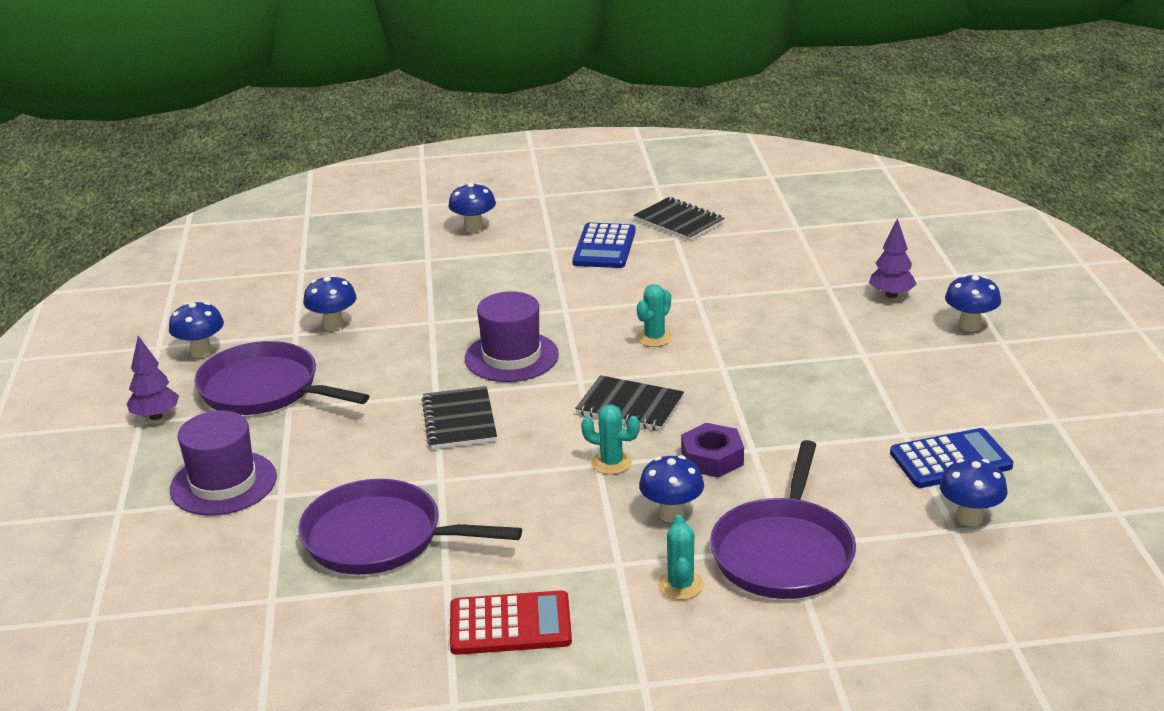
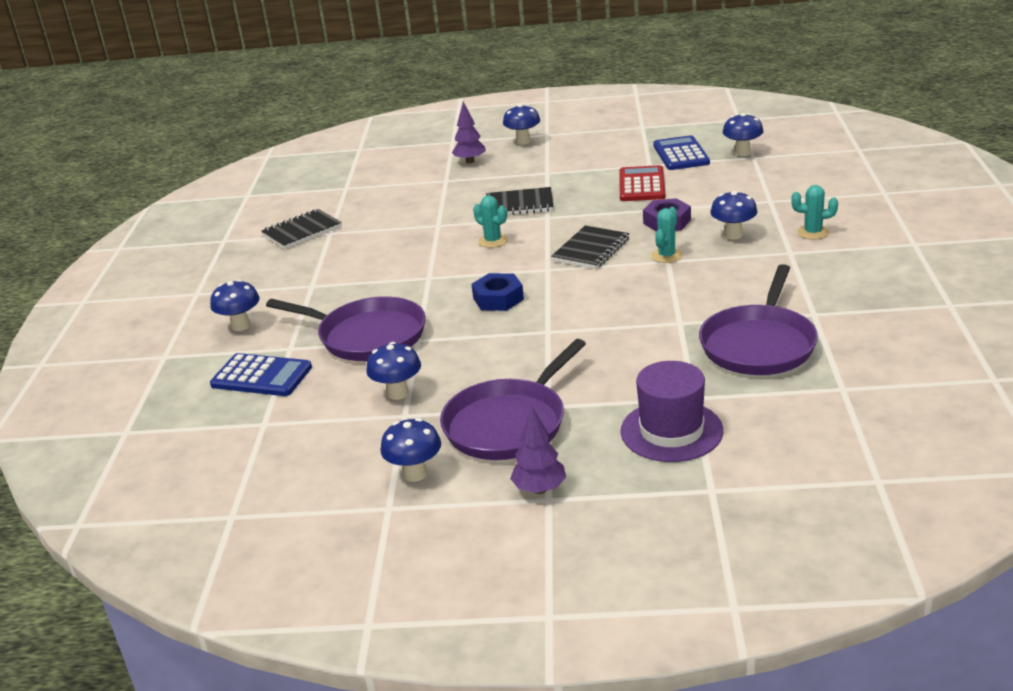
camera: 80 degrees left, 0 degrees up
black notebook [422,386,497,449] -> black notebook moved to [486,187,554,215]
red calculator [450,590,572,655] -> red calculator moved to [619,165,666,201]
purple hat [465,291,559,382] -> blue nut [471,273,524,311]
blue calculator [572,223,636,268] -> blue calculator moved to [210,353,312,396]
purple pan [710,440,856,599] -> purple pan moved to [266,297,426,361]

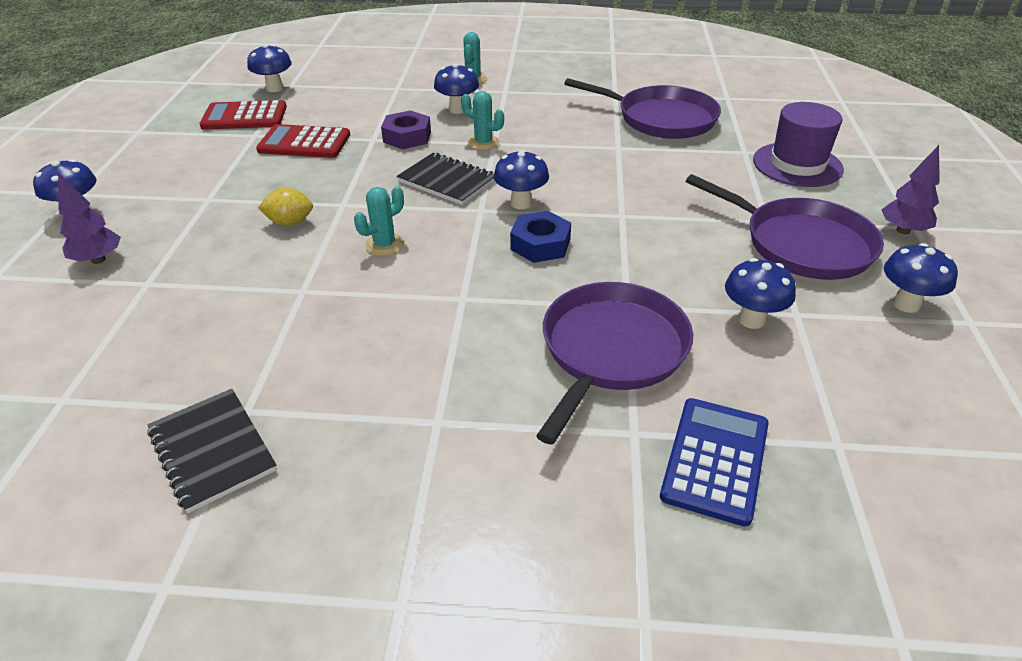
camera: 90 degrees left, 10 degrees up
blue mushroom [210,280,259,331] -> blue mushroom moved to [494,150,549,209]
black notebook [486,187,554,215] -> yellow lemon [258,187,313,226]
blue calculator [653,135,710,170] -> red calculator [199,100,287,130]

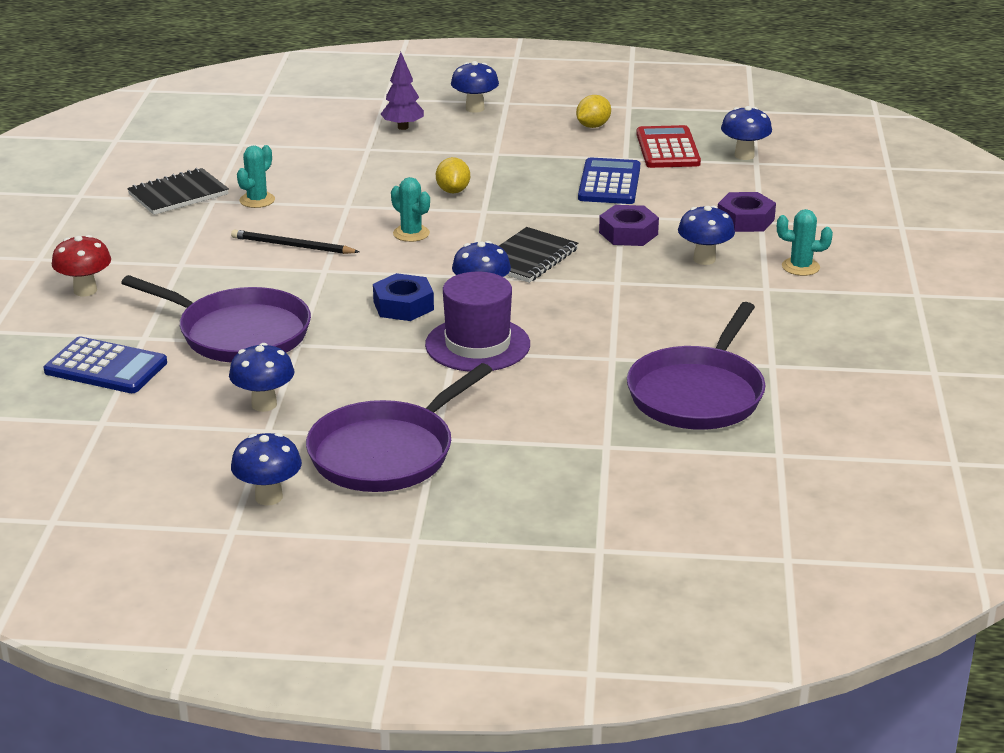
camera: 90 degrees right, 10 degrees down
red calculator [256,124,350,158] -> blue calculator [578,157,640,204]
turquoise cactus [461,91,504,150] -> turquoise cactus moved to [237,145,275,208]
purple hat [753,102,844,187] -> purple hat moved to [425,272,530,372]
purple tree [882,145,940,234] -> none
none -> red mushroom [52,235,111,296]
none -> black pencil [231,229,359,254]
none -> yellow lemon [576,95,611,128]
none -> purple nut [718,192,776,232]

